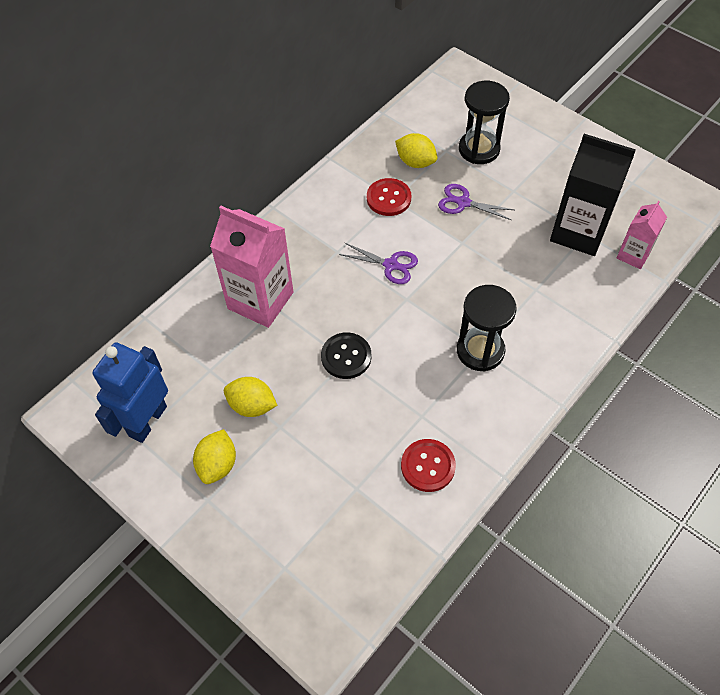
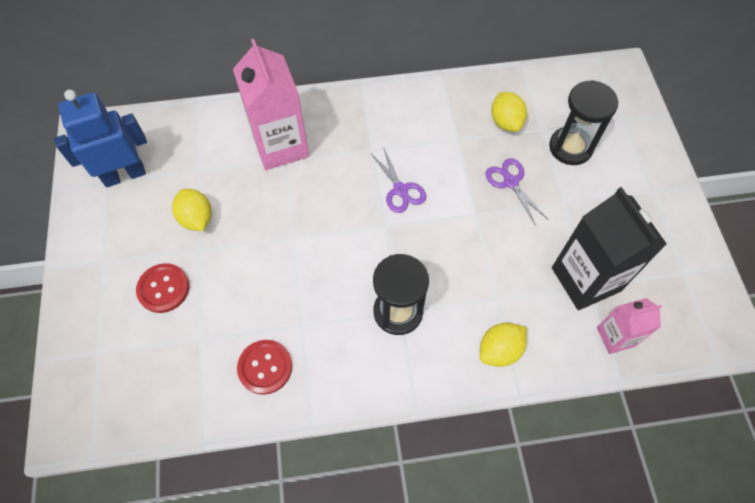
camera: 40 degrees right, 5 degrees up
yellow lemon [193,429,236,484] -> yellow lemon moved to [480,323,527,367]
black button [321,332,371,379] -> none
red button [367,178,411,216] -> red button moved to [136,263,189,313]

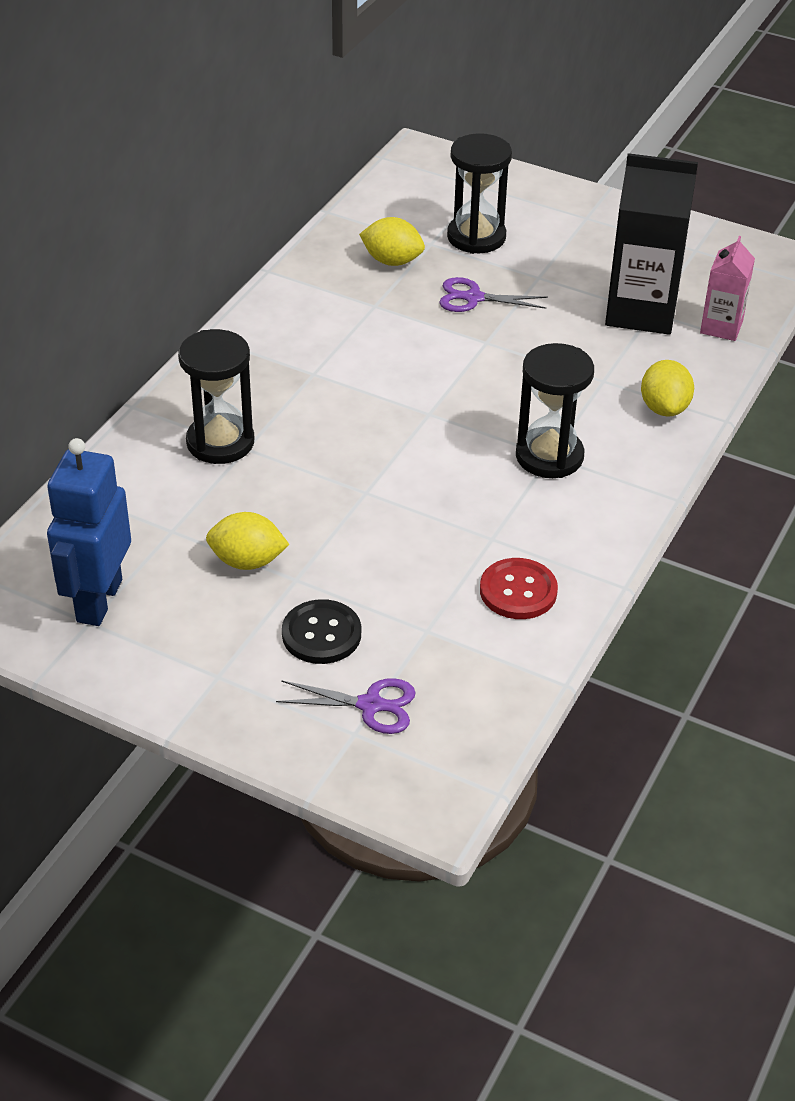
camera: 55 degrees left, 20 degrees down
red button [136,263,189,313] -> black button [282,599,361,664]
pink carton [233,39,309,170] -> black hourglass [178,329,254,464]
purple scissors [371,147,426,213] -> purple scissors moved to [276,678,416,734]

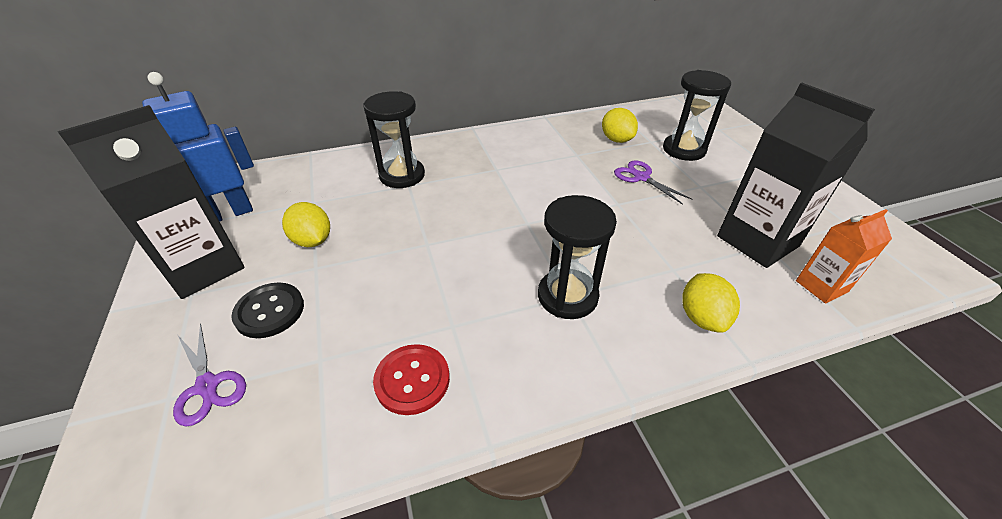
camera: 45 degrees right, 0 degrees up
yellow lemon [641,360,694,417] -> yellow lemon turned 45 degrees counterclockwise [682,273,740,333]
pink carton [700,236,755,341] -> orange carton [796,209,892,304]
none -> black carton [58,105,245,299]

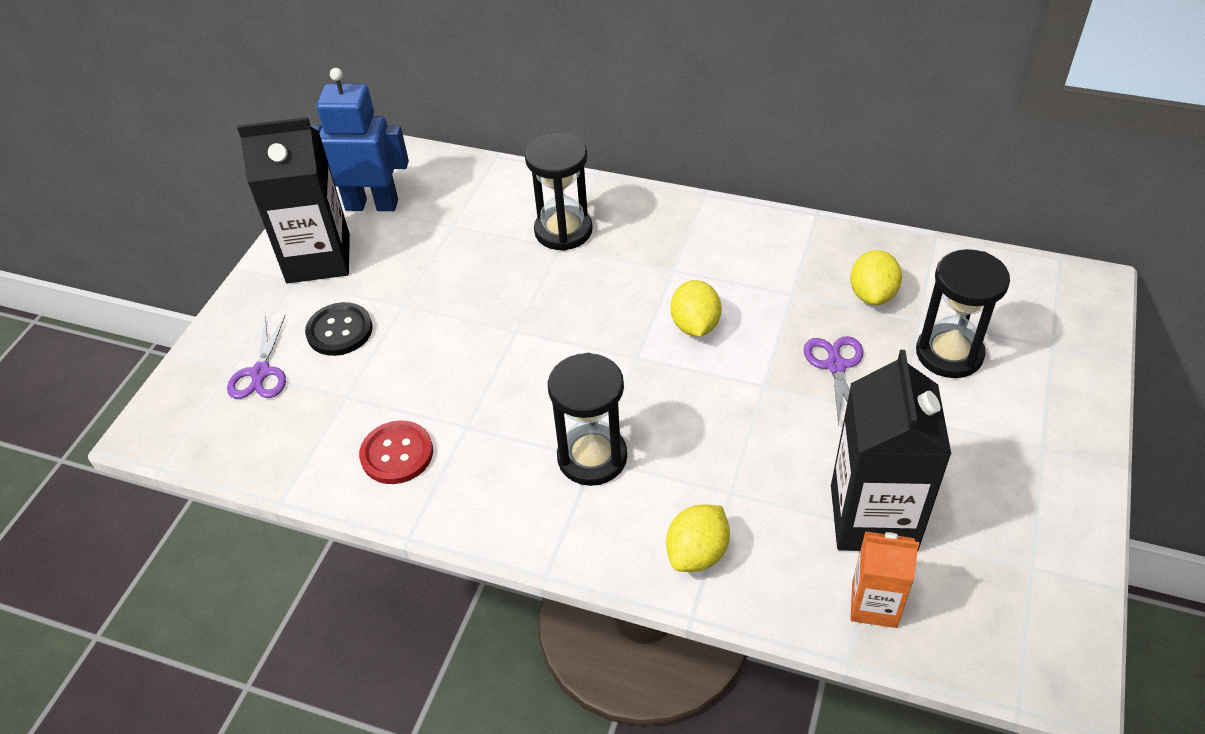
camera: 40 degrees right, 5 degrees up
yellow lemon [282,202,330,247] -> yellow lemon moved to [671,280,721,337]

